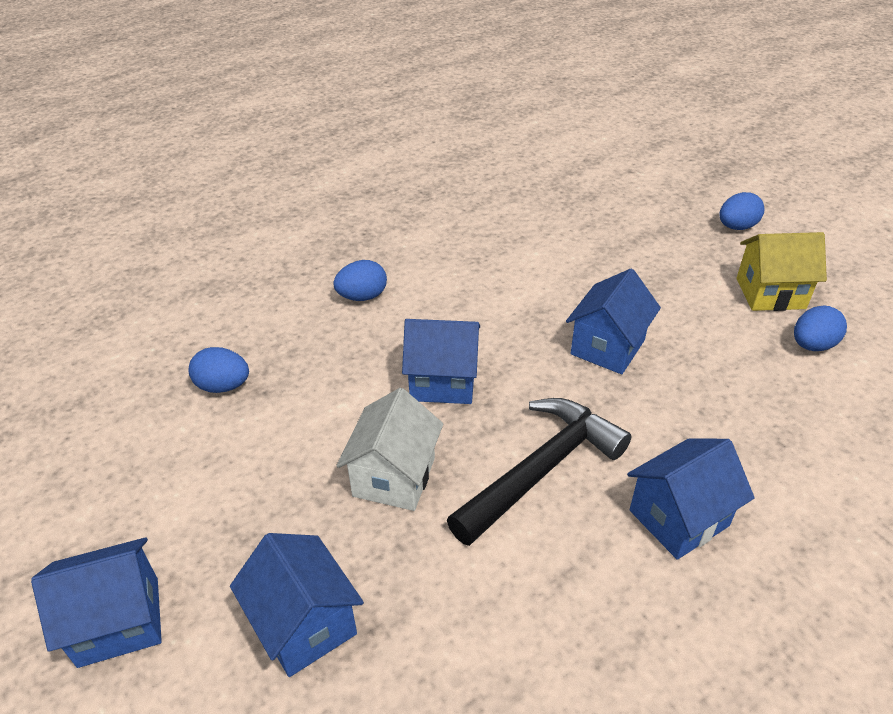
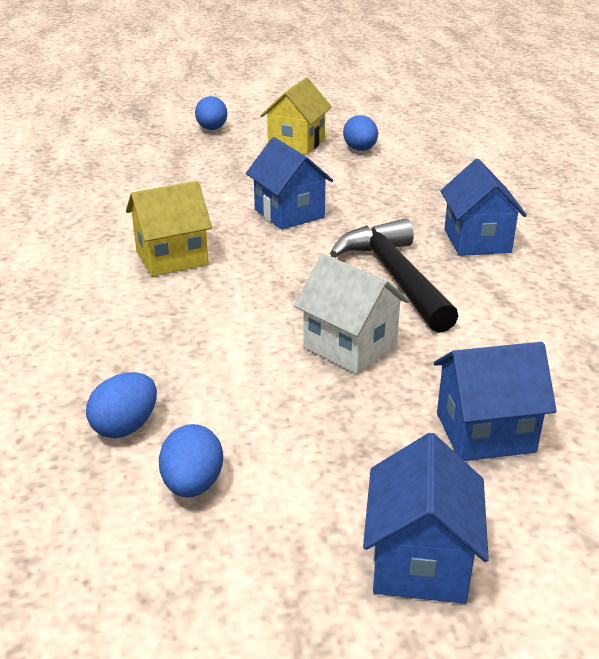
camera: 65 degrees left, 10 degrees down
blue egg [333,260,387,301] -> blue egg moved to [159,424,223,498]
blue house [402,319,480,404] -> none
none -> yellow house [126,181,212,277]

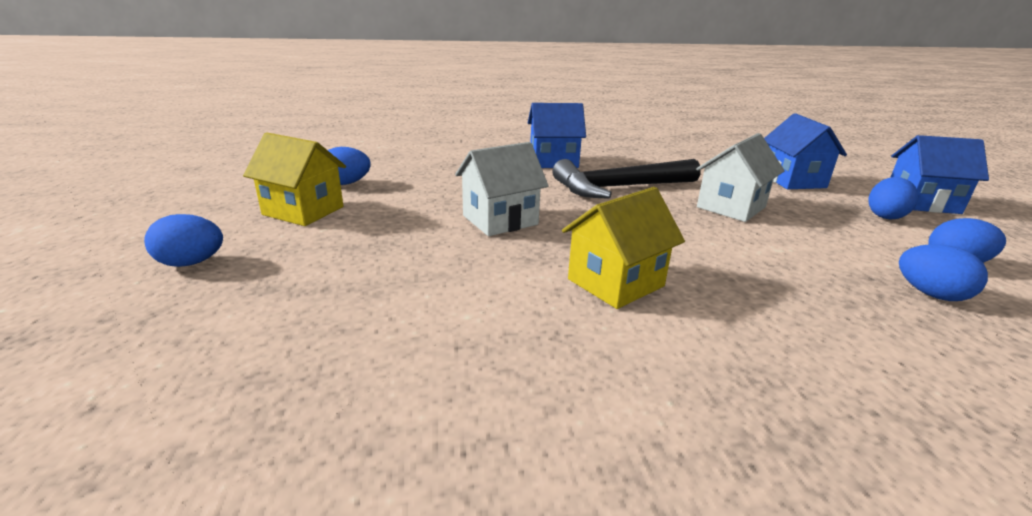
camera: 90 degrees left, 5 degrees down
yellow house [126,181,212,277] -> yellow house turned 75 degrees clockwise [562,187,685,309]
blue house [246,137,333,230] -> white house [455,142,549,236]
none -> blue egg [869,177,918,219]

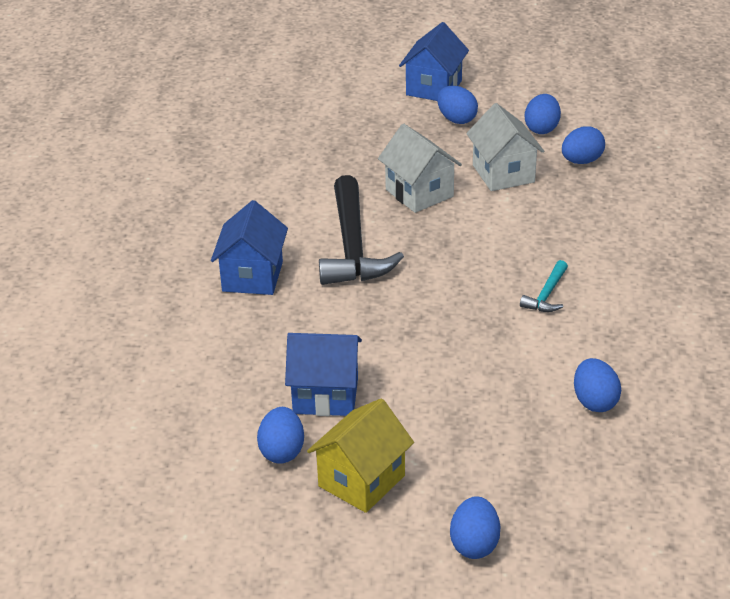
camera: 75 degrees left, 10 degrees up
white house [455,142,549,236] -> white house moved to [466,103,544,191]
yellow house [562,187,685,309] -> turquoise hammer [520,260,568,312]
blue house [764,113,847,189] -> blue house moved to [285,333,362,416]
none -> blue egg [574,358,621,412]

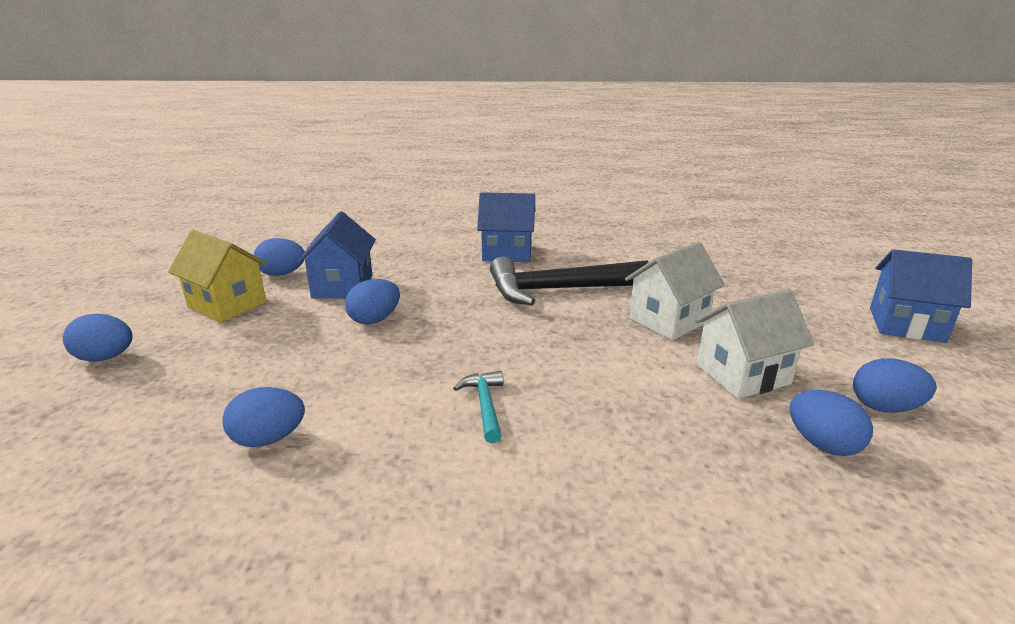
camera: 85 degrees right, 10 degrees down
blue egg [437,86,478,124] -> blue egg moved to [345,279,400,324]
turquoise hammer [520,260,568,312] -> turquoise hammer turned 60 degrees clockwise [453,371,503,443]

